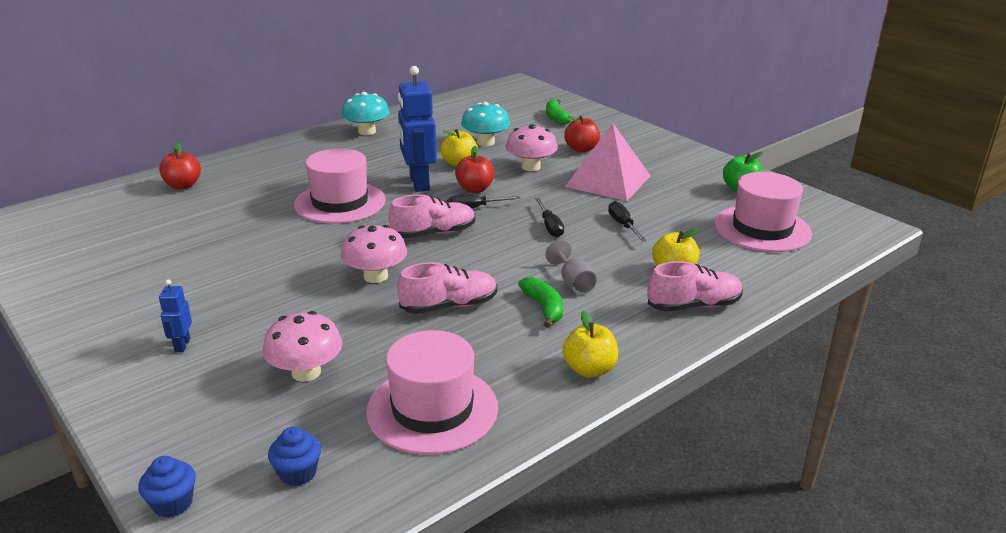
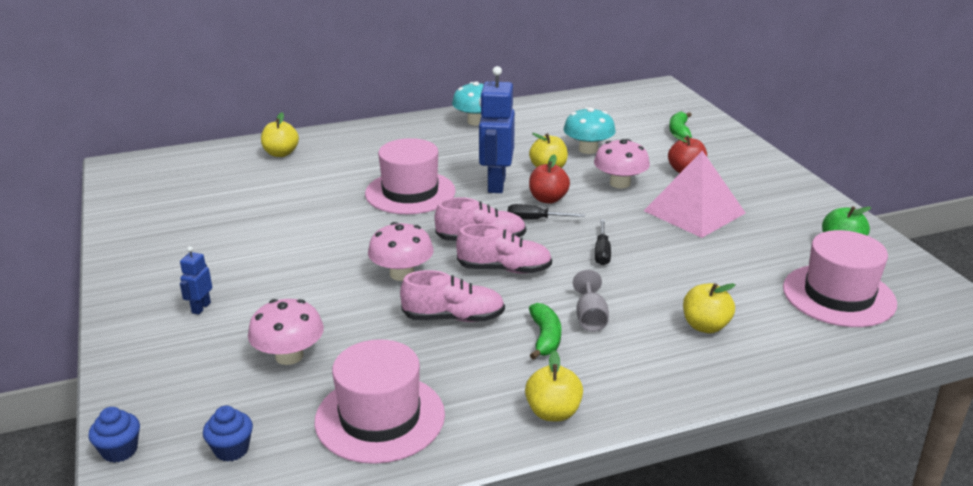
camera: 20 degrees right, 0 degrees up
red apple [159,143,201,189] -> yellow apple [261,112,299,157]
black screwdriver [608,201,647,241] -> none
pink shoe [648,261,743,312] -> pink shoe moved to [456,224,552,274]

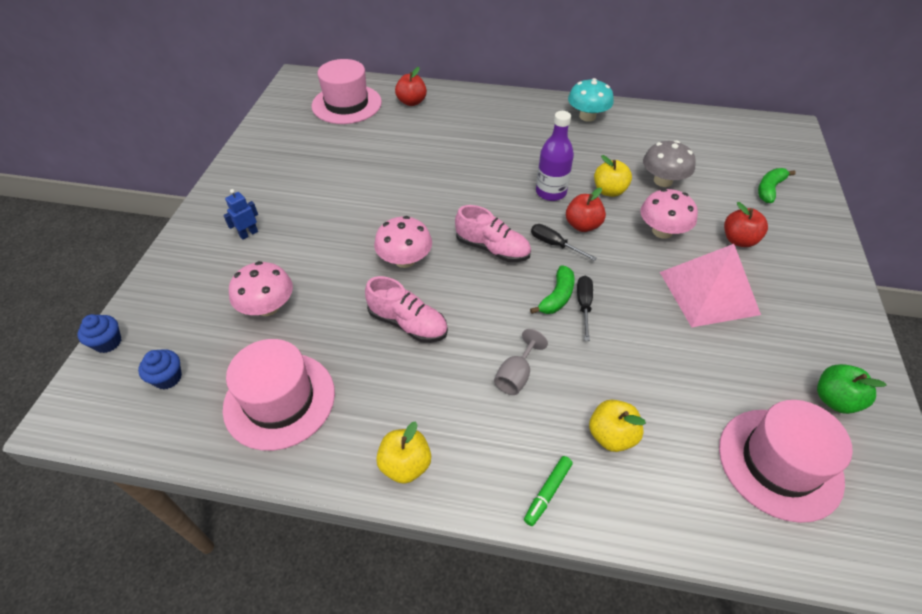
camera: 30 degrees right, 20 degrees up
yellow apple [261,112,299,157] -> red apple [395,67,427,106]
pink hat [365,138,456,214] -> pink hat moved to [312,59,382,124]
pink shoe [456,224,552,274] -> none
blue robot [479,66,515,193] -> purple bottle [536,111,574,201]
green banana [529,303,561,360] -> green banana moved to [530,265,574,314]
turquoise mushroom [564,107,615,154] -> grey mushroom [643,140,696,187]
black screwdriver [595,219,611,266] -> black screwdriver turned 150 degrees clockwise [577,276,593,341]
none -> green marker [524,456,573,526]

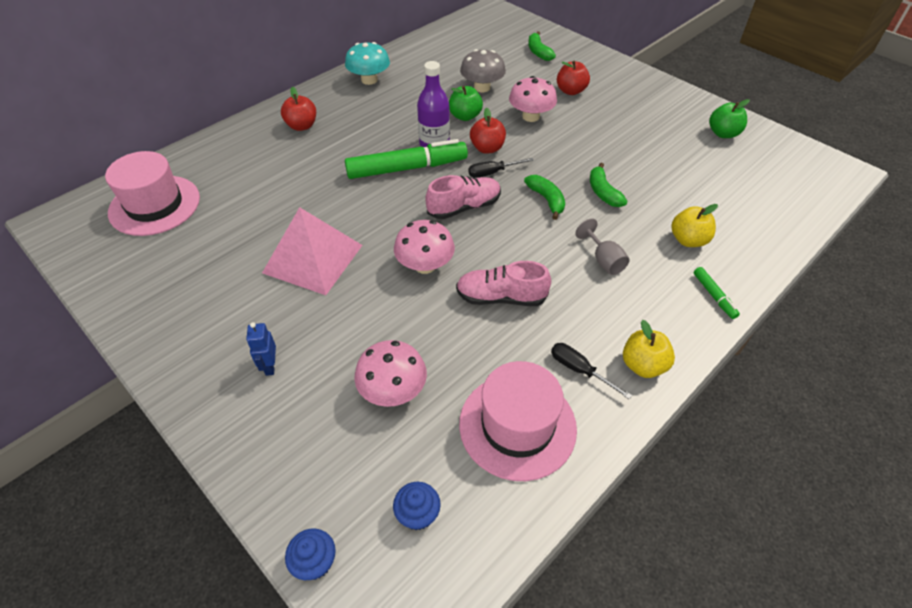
camera: 55 degrees left, 0 degrees up
pink shoe [365,276,448,343] -> pink shoe turned 150 degrees counterclockwise [456,261,551,306]
red apple [395,67,427,106] -> red apple moved to [281,87,316,131]
black screwdriver [577,276,593,341] -> black screwdriver moved to [551,343,632,399]
yellow apple [594,155,632,197] -> green apple [449,86,483,121]
pink pyramid [660,244,761,327] -> pink pyramid moved to [262,207,362,295]
pink hat [719,400,853,523] -> none
none -> green marker [345,139,468,179]
none -> green banana [590,163,627,207]

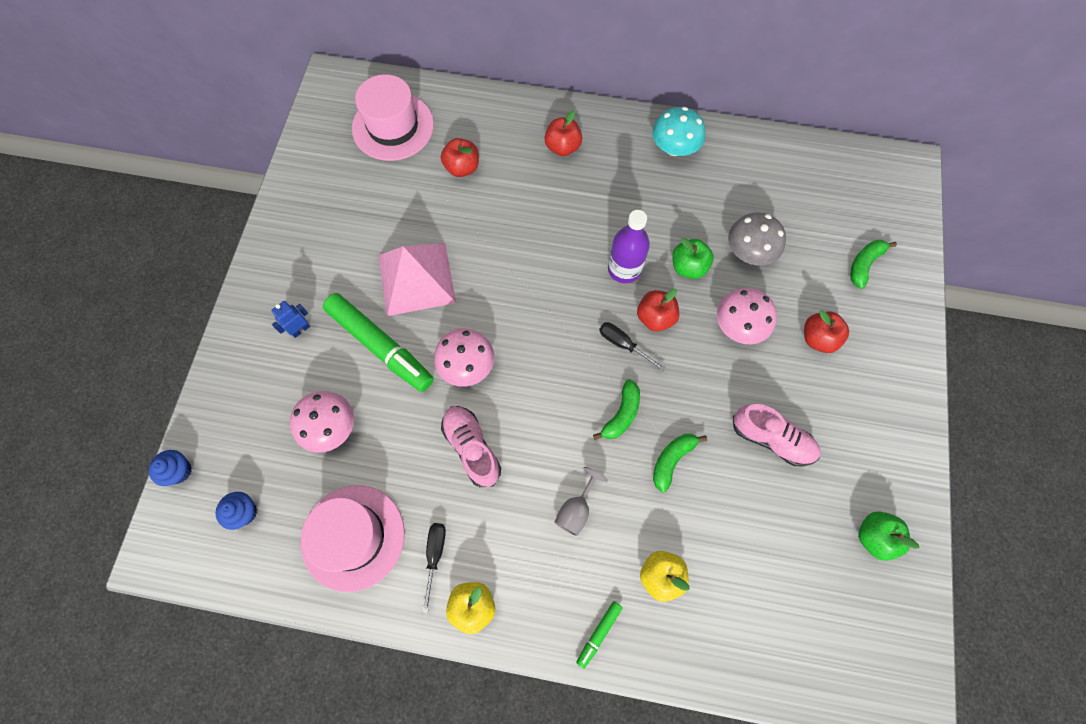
camera: 55 degrees right, 20 degrees up
green marker [345,139,468,179] -> green marker moved to [323,293,434,392]
pink shoe [425,175,501,219] -> pink shoe moved to [733,404,821,466]
none -> red apple [441,138,479,177]

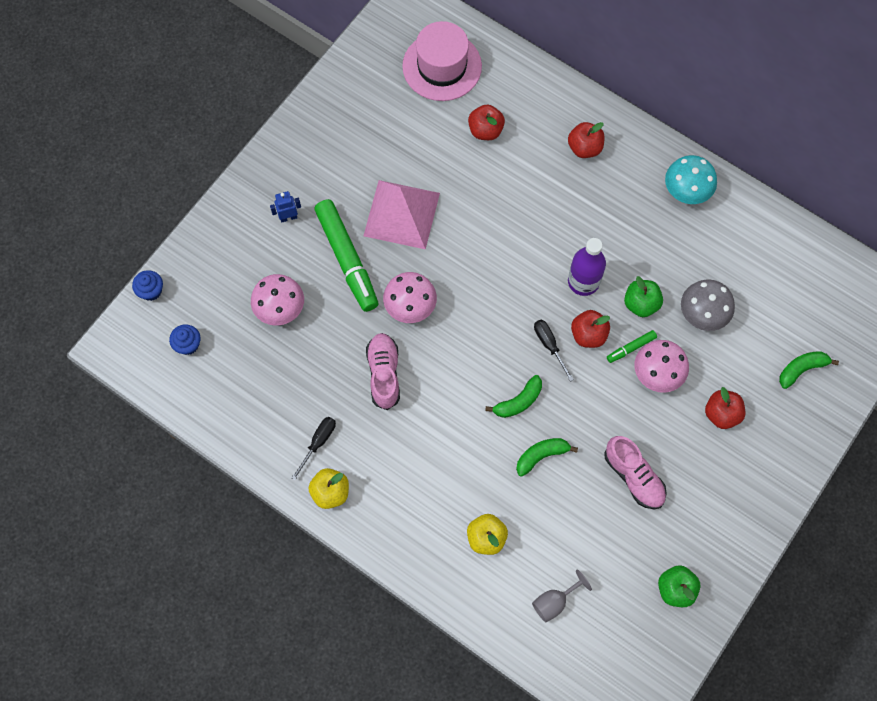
camera: 25 degrees right, 0 degrees up
pink hat [301,485,405,592] -> none
grey goblet [554,467,608,536] -> grey goblet moved to [532,570,592,622]
green marker [576,601,623,669] -> green marker moved to [607,330,657,363]

